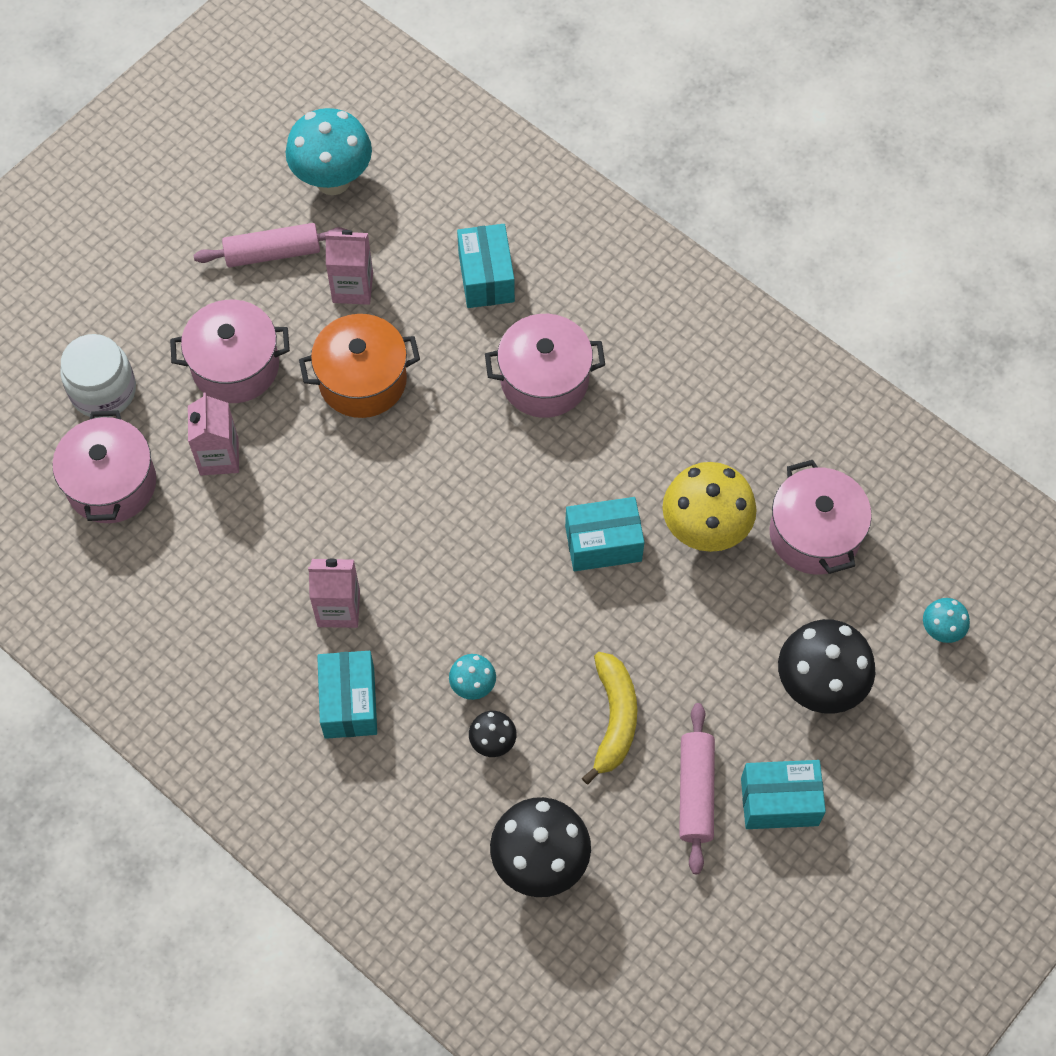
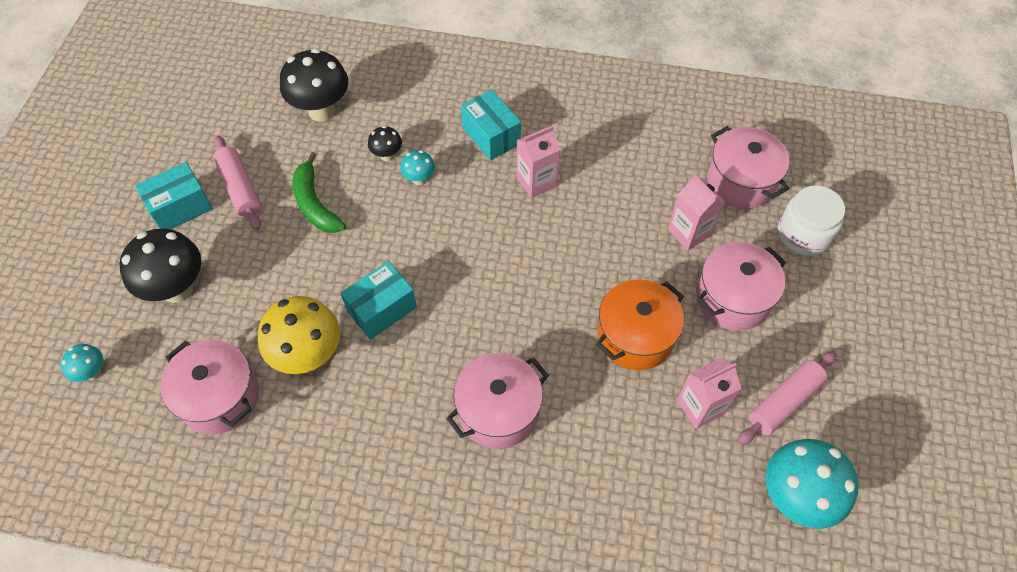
camera: 150 degrees right, 5 degrees down
turquoise box [457,224,515,308] -> none
yellow banana [582,652,637,784] -> green banana [293,152,346,233]

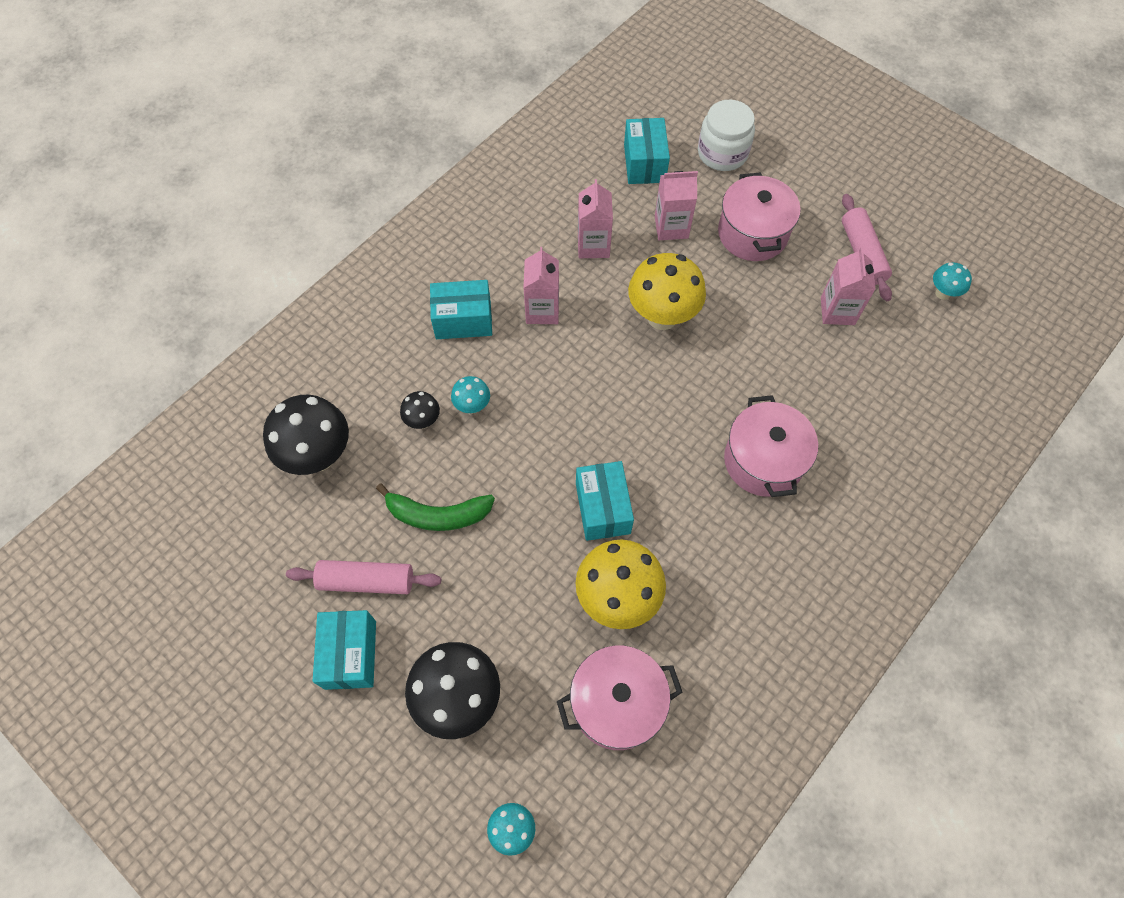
camera: 60 degrees left, 5 degrees up
orange pot [596,279,684,370] -> none
pink pot [707,126,790,209] -> turquoise box [624,118,670,184]
turquoise mushroom [766,439,858,529] -> turquoise mushroom [933,263,972,300], size x0.49
none -> pink carton [578,179,613,258]
none -> yellow mushroom [628,253,706,330]

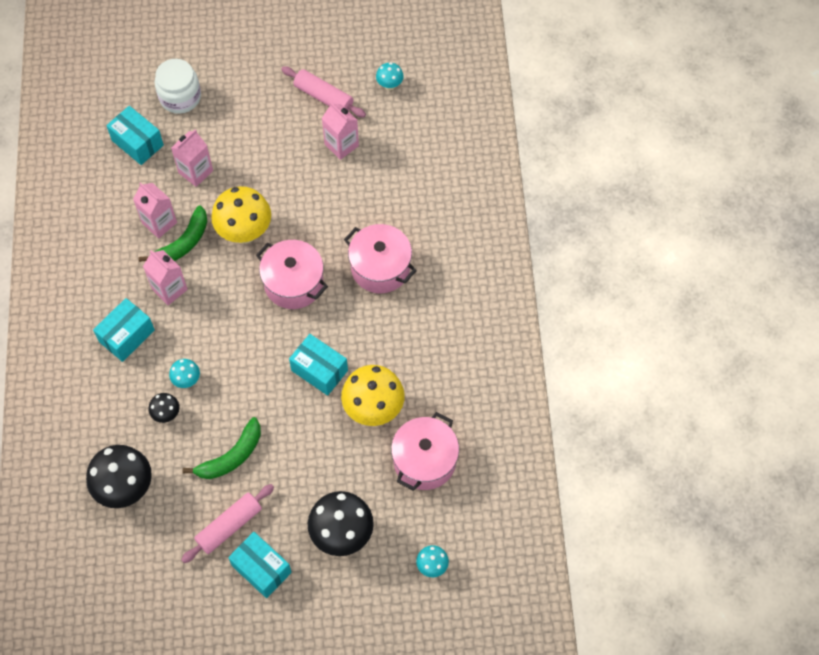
camera: 45 degrees left, 0 degrees up
pink pot [718,172,801,261] -> pink pot moved to [256,240,328,309]
none -> green banana [139,205,207,262]

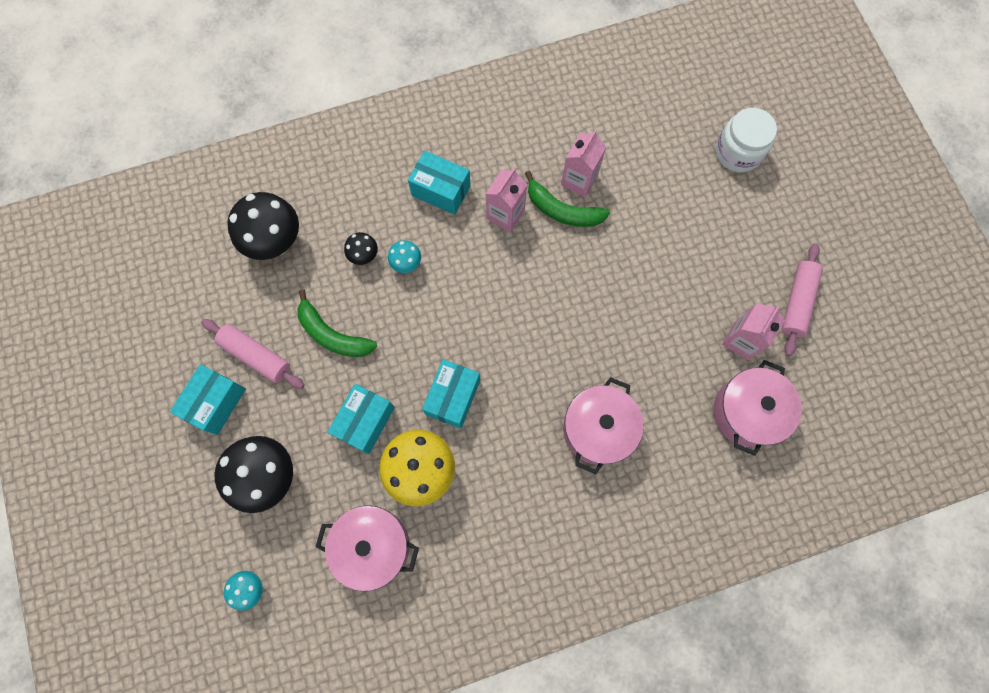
camera: 75 degrees right, 10 degrees up
turquoise box [106,106,164,165] -> turquoise box moved to [327,384,395,454]
pink carton [171,129,213,187] -> none
yellow mushroom [211,186,271,244] -> none
pink pot [256,240,328,309] -> pink pot moved to [713,360,802,456]
turquoise mushroom [376,62,404,90] -> none

